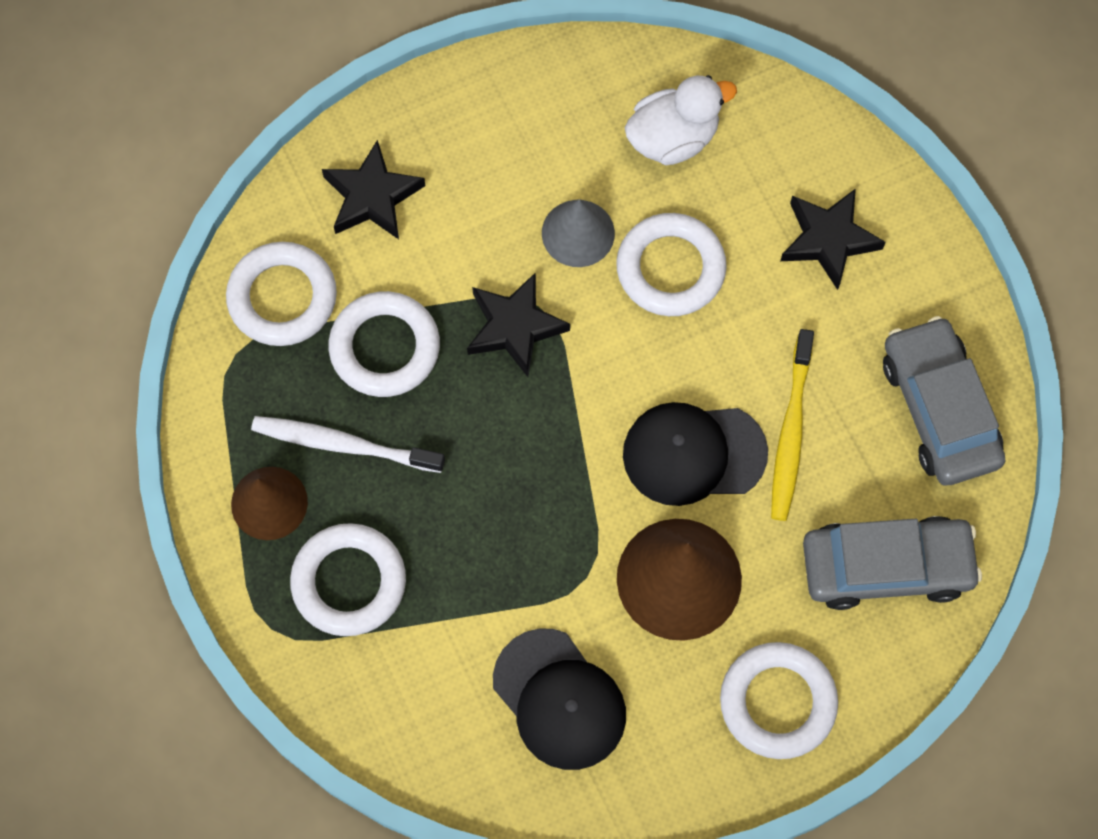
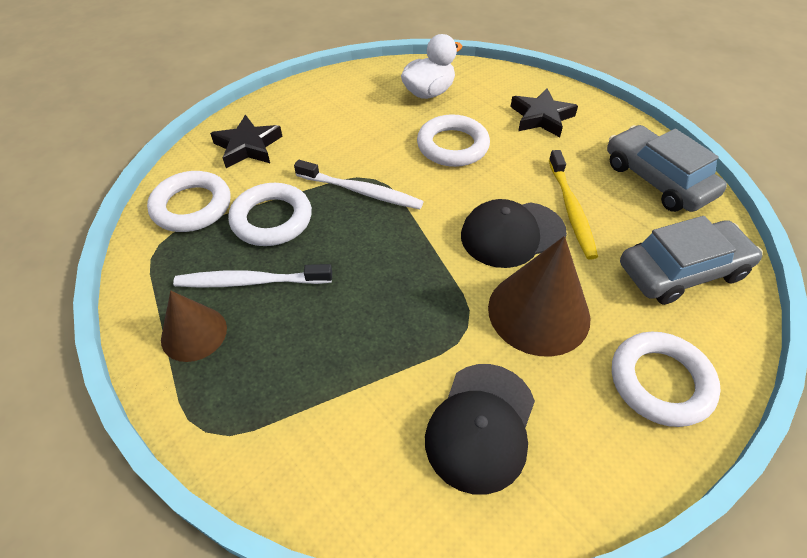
camera: 15 degrees left, 20 degrees down
white ring [290,523,406,636] -> none
black star [467,272,570,377] -> white toothbrush [294,160,424,209]
black cap [493,628,626,770] -> black cap turned 75 degrees clockwise [425,364,535,494]
grey cone [542,199,615,267] -> none

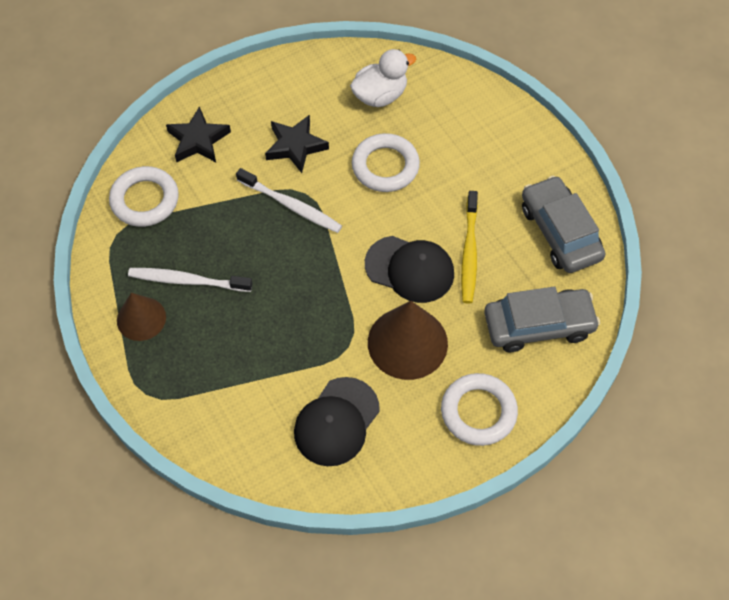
camera: 10 degrees right, 10 degrees up
white ring [228,183,312,246] -> none
black cap [461,199,567,268] -> black cap turned 150 degrees counterclockwise [365,236,454,303]
black star [510,88,578,137] -> black star moved to [265,115,329,173]

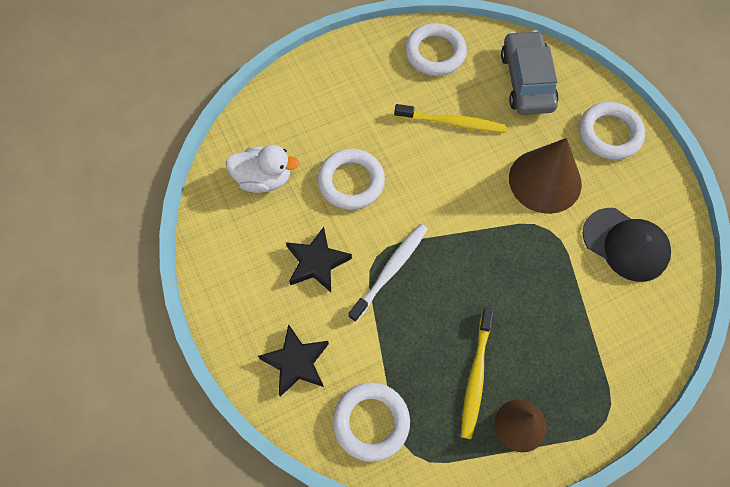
camera: 85 degrees left, 5 degrees up
white toothbrush [128,268,253,292] -> yellow toothbrush [461,307,494,439]
white duck [350,49,416,107] -> white duck turned 120 degrees clockwise [226,145,300,193]
black cap [365,236,454,303] -> none
grey car [522,176,605,273] -> white ring [405,23,467,76]

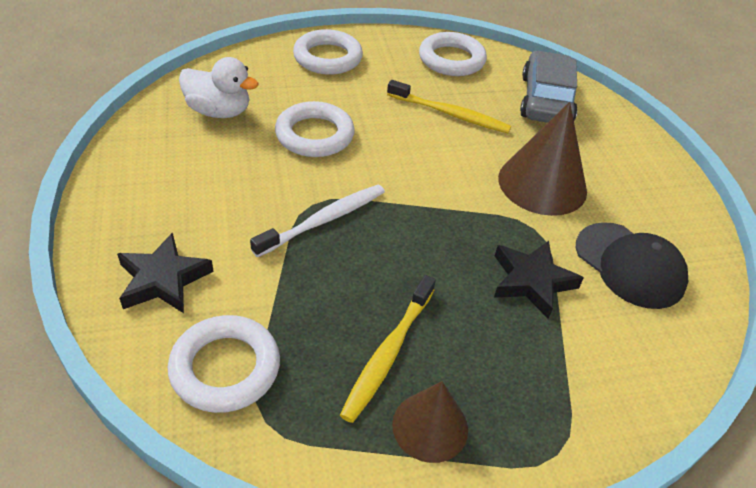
camera: 10 degrees right, 20 degrees down
black star [286,227,352,292] -> black star moved to [494,241,584,319]
white ring [579,102,645,160] -> white ring moved to [293,29,363,75]

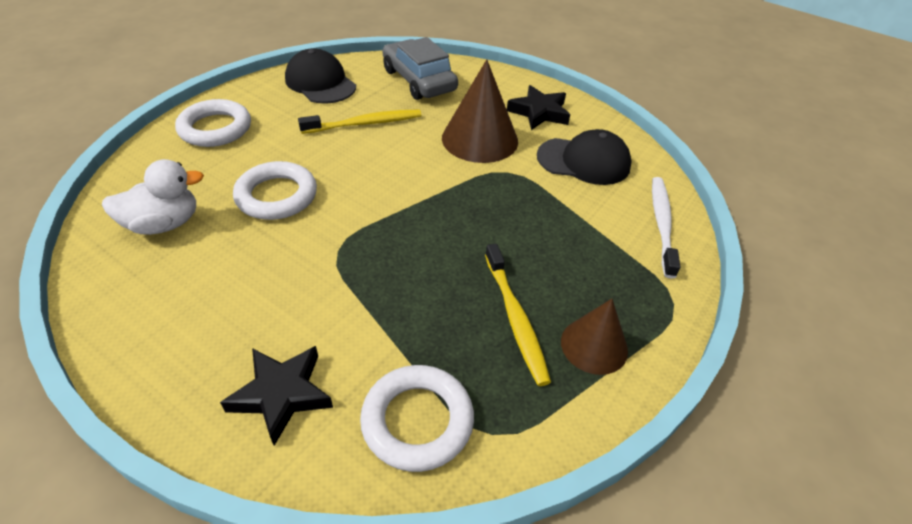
camera: 40 degrees left, 0 degrees up
white toothbrush [250,185,385,257] -> white toothbrush moved to [652,177,680,279]
white ring [419,32,487,76] -> black cap [285,48,356,104]
black star [494,241,584,319] -> black star moved to [507,85,570,130]

